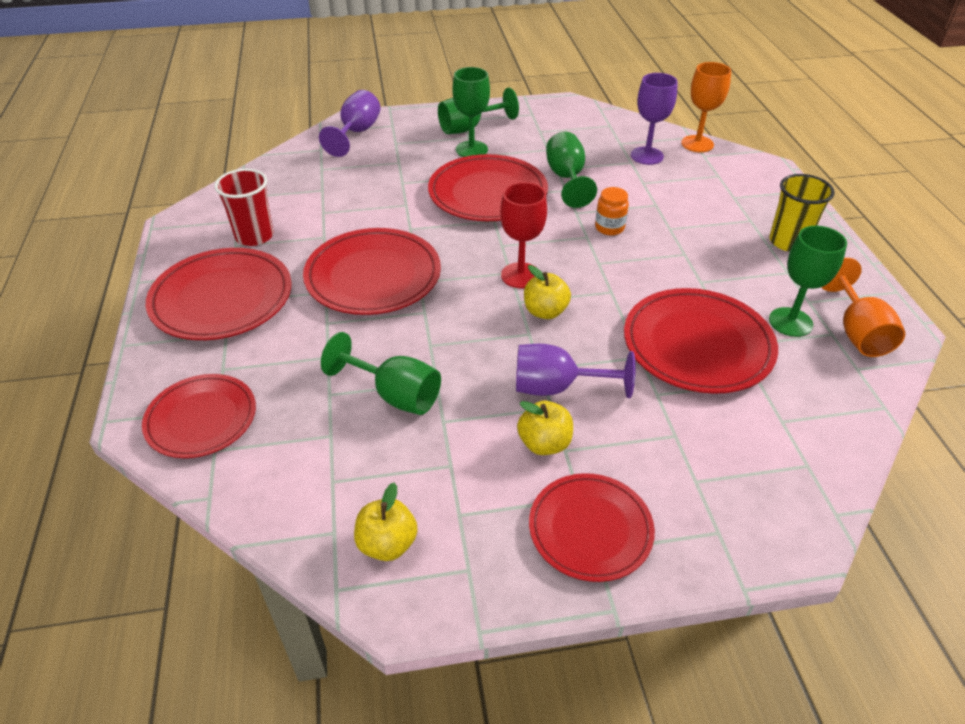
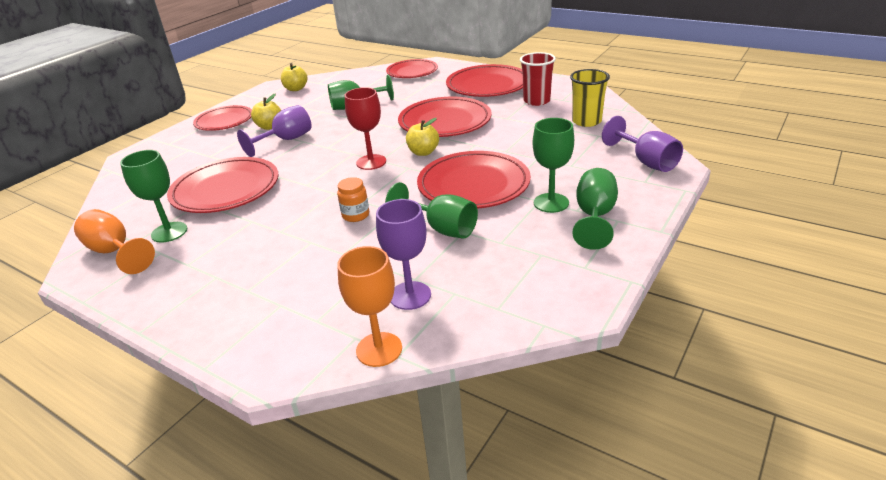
camera: 135 degrees right, 10 degrees down
yellow apple [524,265,571,319] -> yellow apple moved to [406,118,439,156]
yellow cup [769,174,835,252] -> yellow cup moved to [570,69,610,127]

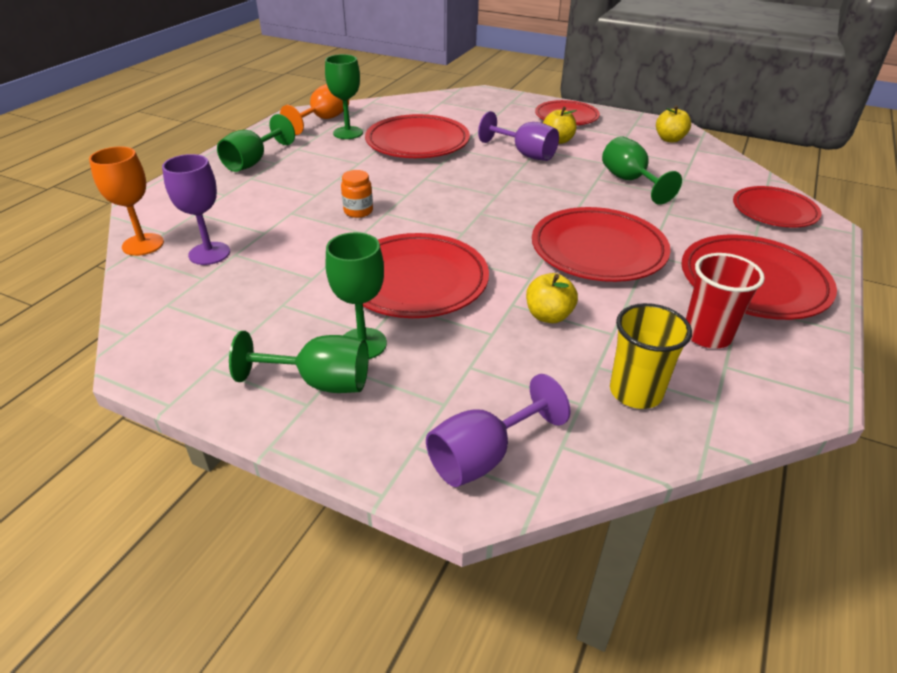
camera: 80 degrees right, 5 degrees up
red goblet [345,87,386,170] -> none
green goblet [385,182,478,239] -> green goblet moved to [217,114,295,172]
yellow apple [406,118,439,156] -> yellow apple moved to [526,273,578,323]

